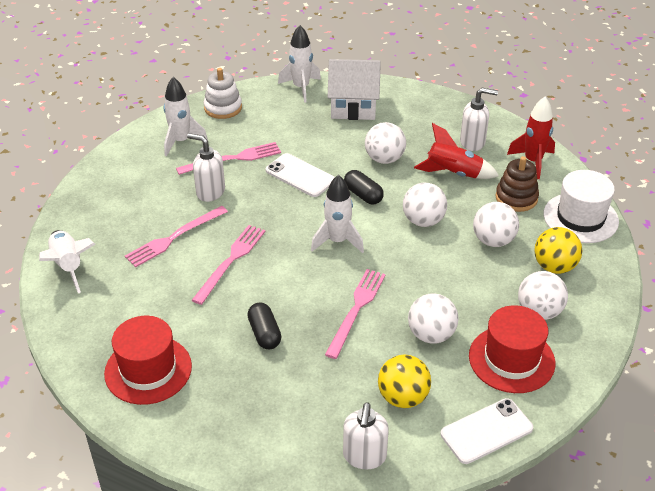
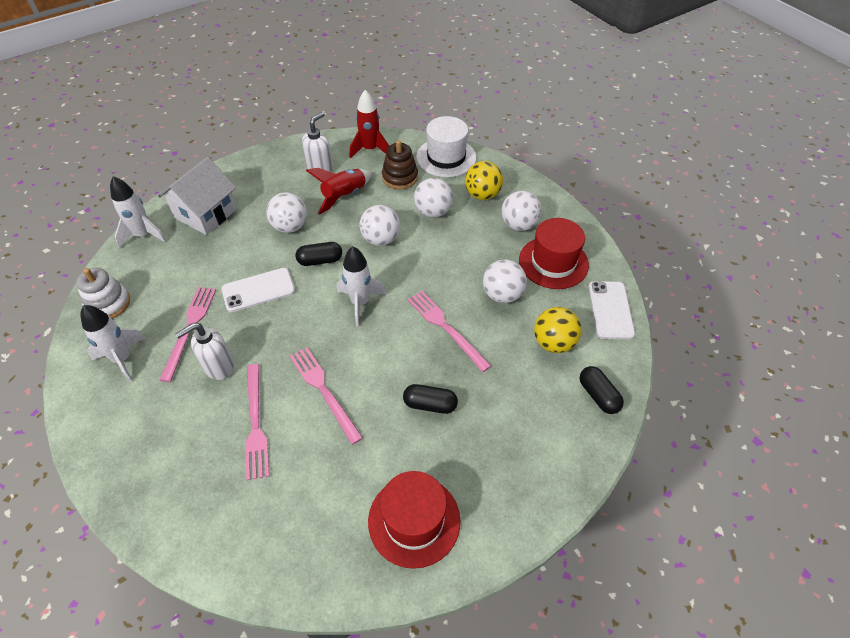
camera: 60 degrees left, 10 degrees up
white rocket [39,230,95,293] -> none
white soap dispenser [343,402,389,469] -> black capsule [579,366,624,414]

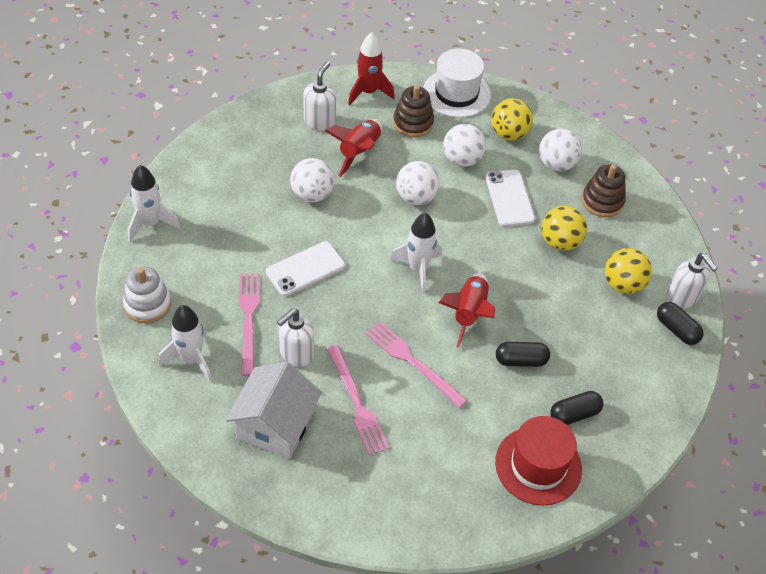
camera: 15 degrees left, 0 degrees up
white house [158,157,237,235] -> white house moved to [226,362,322,459]
black capsule [295,242,342,266] -> black capsule moved to [550,391,603,425]
pink fork [407,291,491,372] -> none
white ball [483,259,527,303] -> yellow ball [542,206,587,251]
red hat [519,218,589,289] -> brown stacking toy [582,165,626,217]
white phone [589,281,635,339] -> white phone moved to [485,169,535,227]
none -> red rocket [439,273,495,348]
none -> white soap dispenser [666,253,718,309]

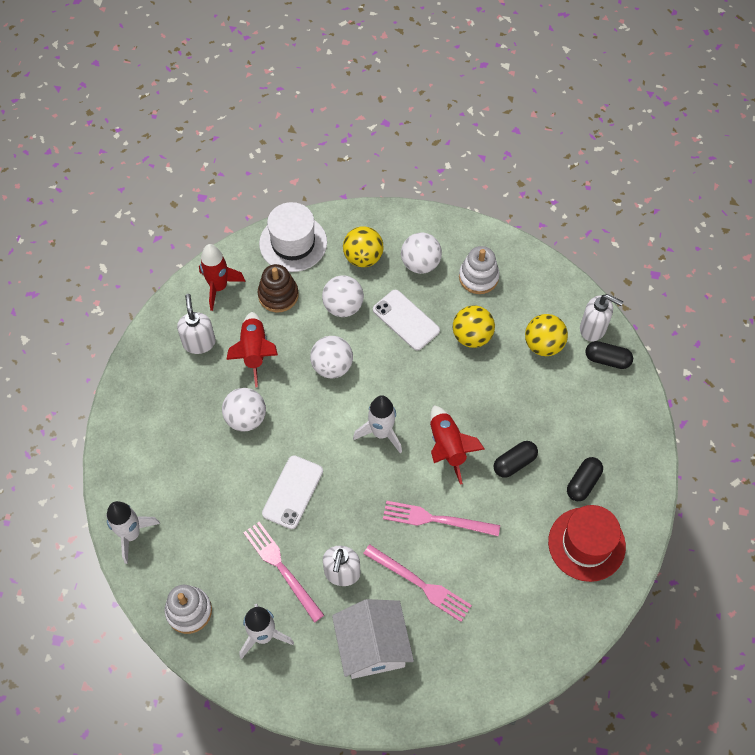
camera: 30 degrees left, 10 degrees up
brown stacking toy [582,165,626,217] -> white stacking toy [459,246,500,294]

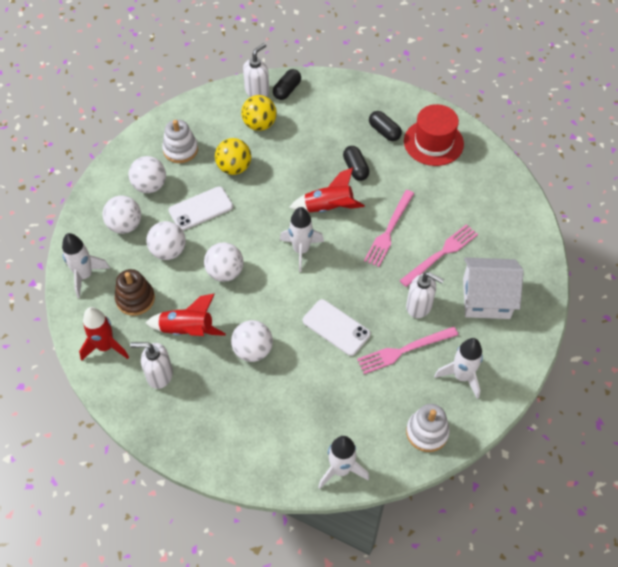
camera: 75 degrees left, 5 degrees down
white hat [259,202,327,272] -> white rocket [62,233,110,298]
yellow ball [343,226,384,267] -> white ball [102,195,141,234]

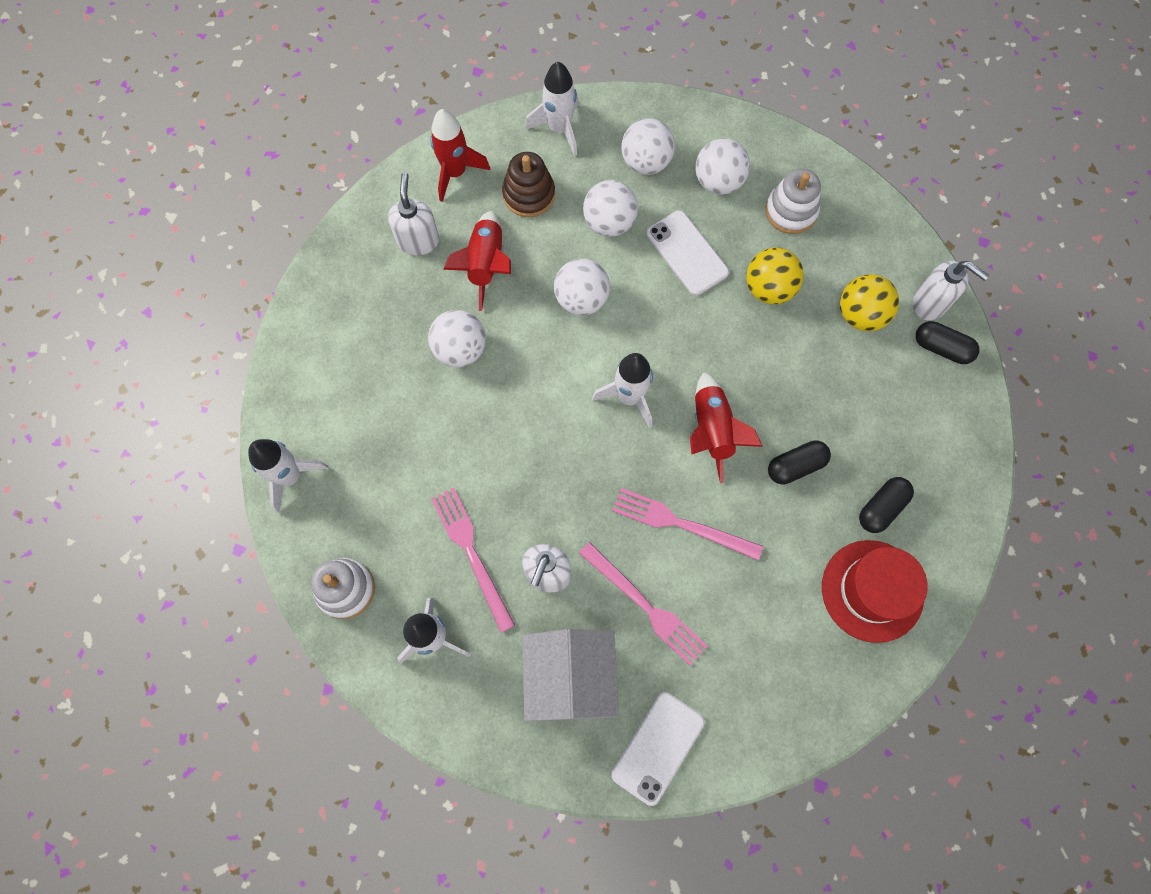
camera: 85 degrees right, 15 degrees up
white phone [303,299,371,356] -> white phone moved to [611,692,705,806]

